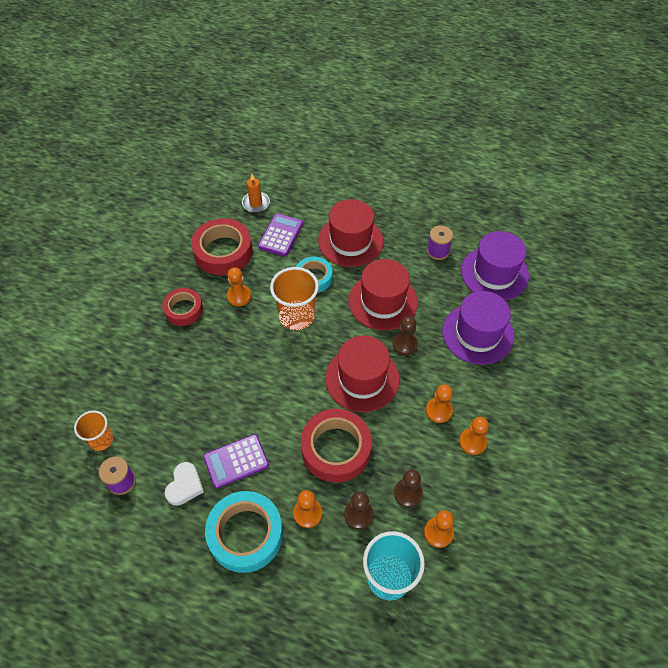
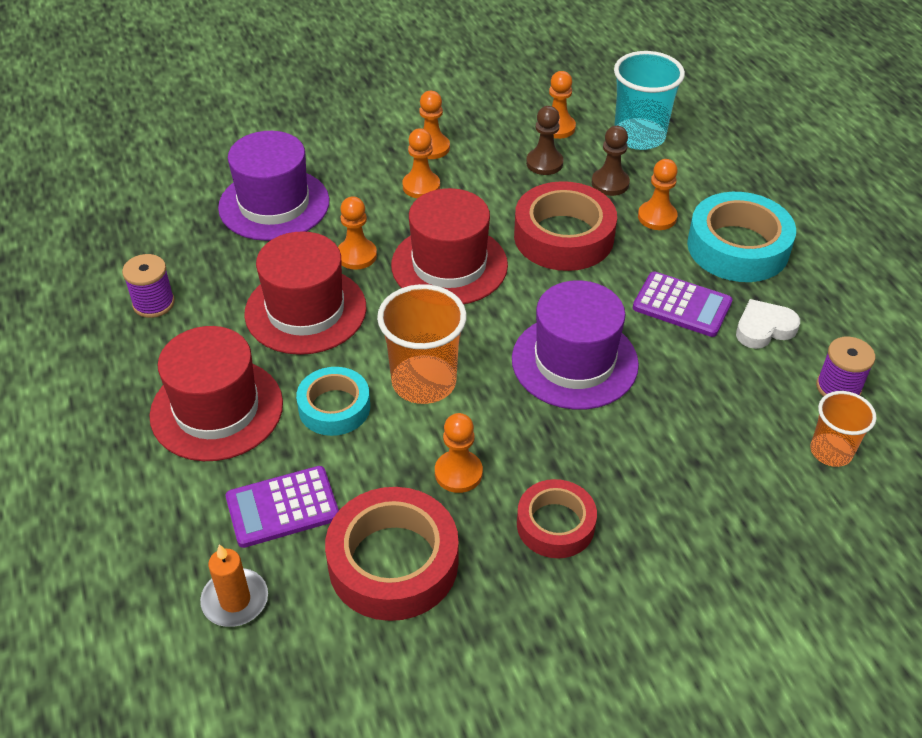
camera: 130 degrees left, 10 degrees down
brown pawn [392,316,418,355] -> orange pawn [338,196,377,270]
purple hat [461,231,529,300] -> purple hat moved to [512,280,639,410]

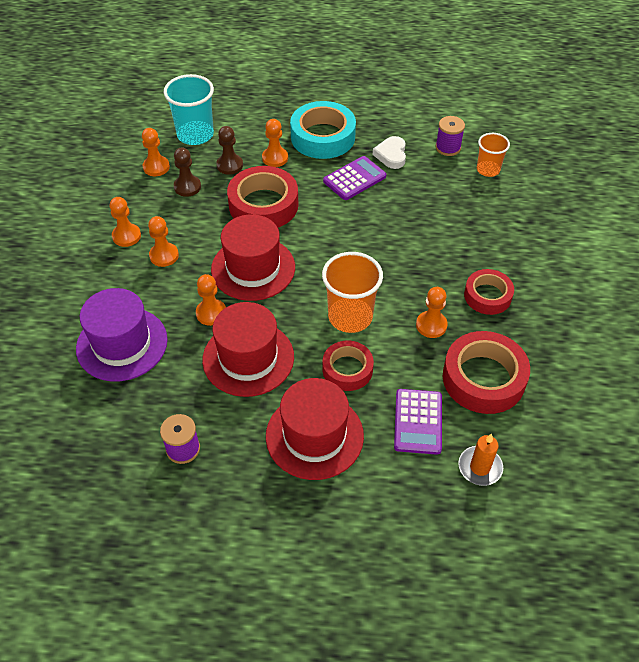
camera: 65 degrees left, 5 degrees up
turquoise tape [296,367,370,436] -> red tape [322,340,374,391]
purple hat [512,280,639,410] -> none

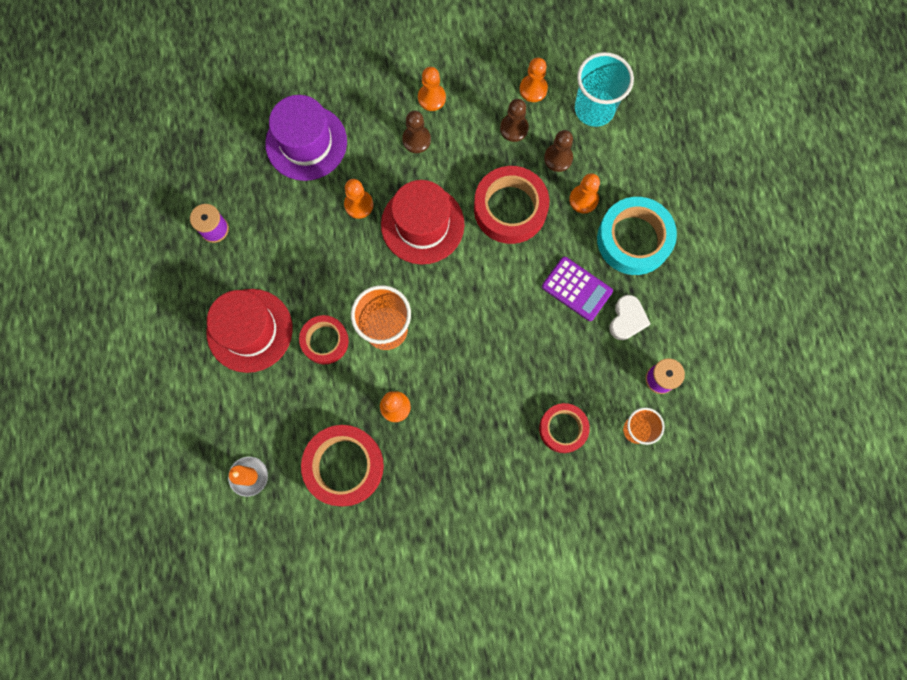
camera: 75 degrees right, 25 degrees up
orange pawn [148,216,179,267] -> brown pawn [402,111,431,153]
red hat [202,302,294,397] -> none
white heart [373,136,406,169] -> white heart turned 120 degrees clockwise [609,295,650,340]
purple calculator [394,389,442,455] -> none
red tape [464,269,514,315] -> red tape moved to [539,403,590,453]

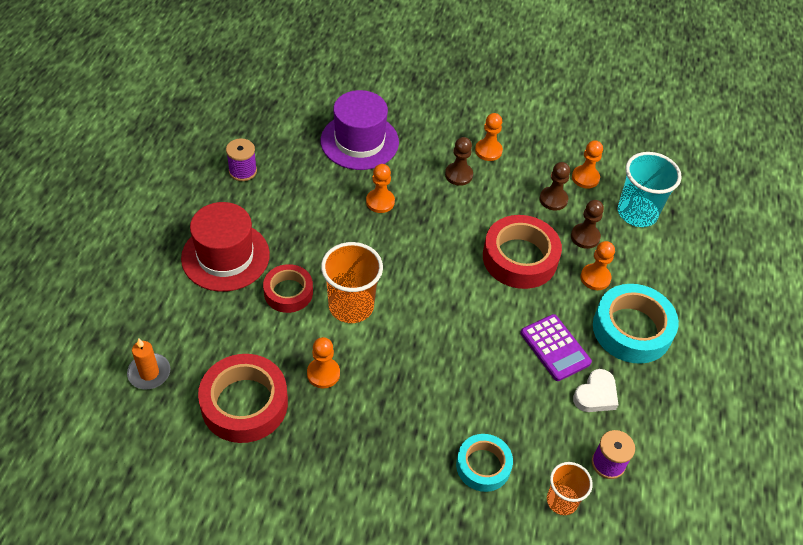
camera: 20 degrees right, 25 degrees down
red hat [381,180,464,264] -> none
red tape [539,403,590,453] -> turquoise tape [456,434,513,492]

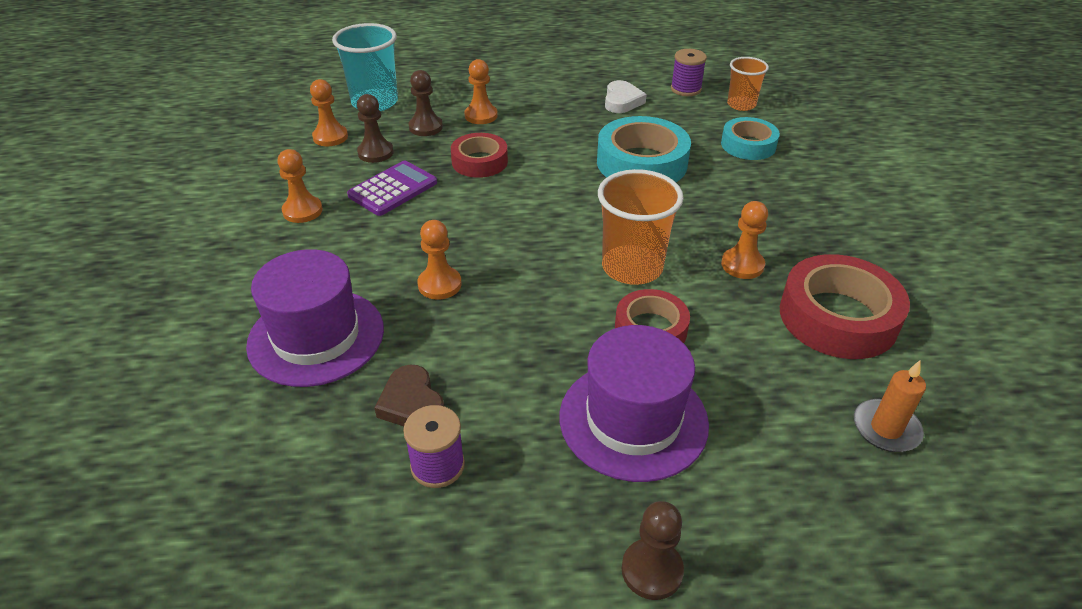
camera: 105 degrees left, 10 degrees down
red hat [181,202,270,292] -> purple hat [560,325,709,482]
brown pawn [445,137,473,186] -> brown pawn moved to [622,501,684,600]
red tape [483,215,562,289] -> red tape [451,133,508,178], size x0.62
purple calculator [520,314,592,381] -> purple calculator moved to [347,161,437,216]
white heart [573,369,618,412] -> white heart turned 75 degrees clockwise [605,80,647,113]
turquoise tape [593,284,679,364] -> turquoise tape moved to [597,116,691,182]
none -> brown heart [374,365,444,426]

